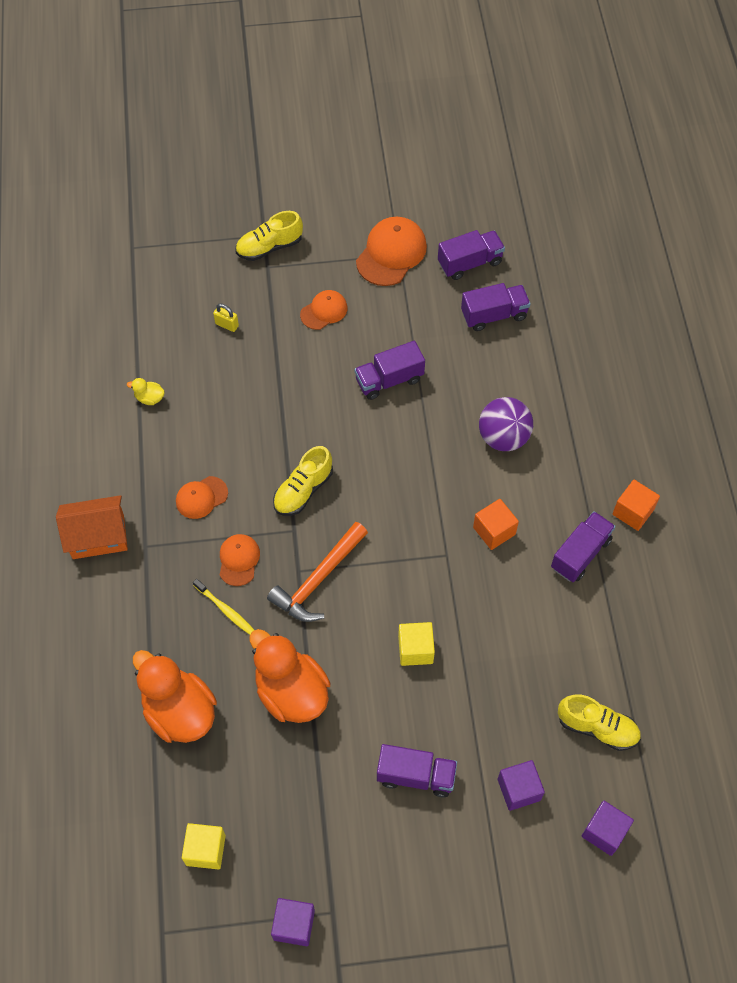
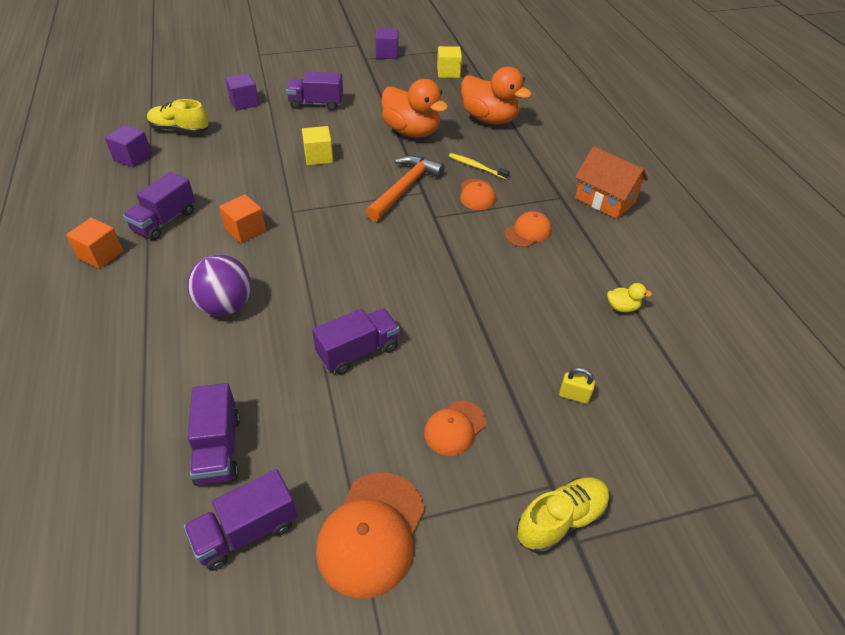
camera: 170 degrees right, 15 degrees down
orange house [56,495,128,559] -> orange house turned 60 degrees clockwise [575,146,648,219]
yellow shoe [273,446,333,516] -> none
purple truck [461,283,531,331] -> purple truck turned 75 degrees counterclockwise [188,383,240,486]
purple cube [582,800,634,856] -> purple cube moved to [105,125,152,168]

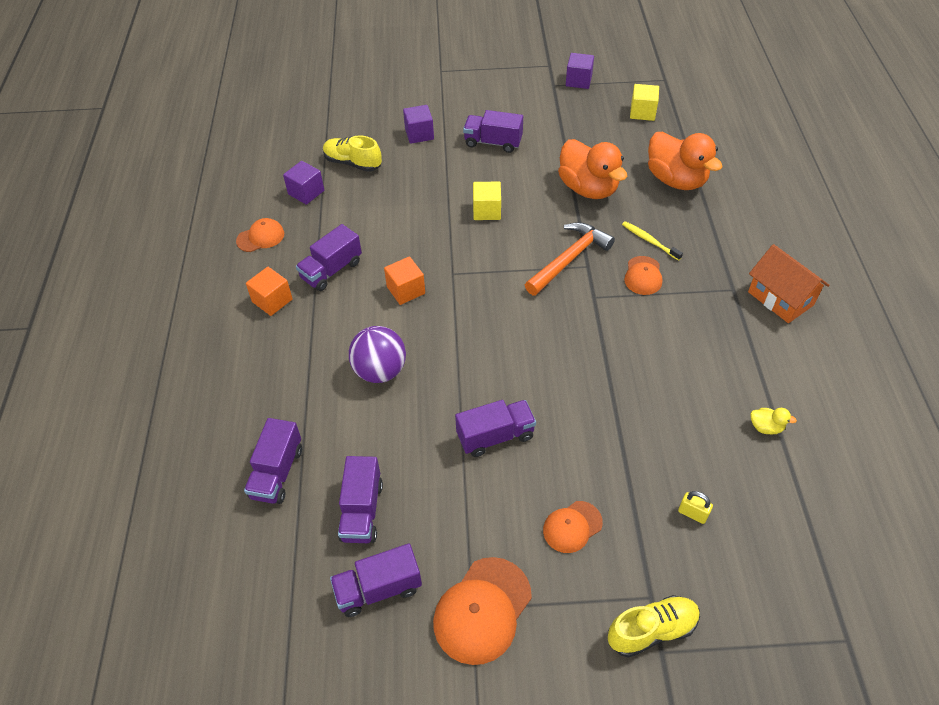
camera: 15 degrees right, 5 degrees up
orange cap [504,211,552,247] -> orange cap moved to [236,218,284,252]
none -> purple truck [244,418,302,504]

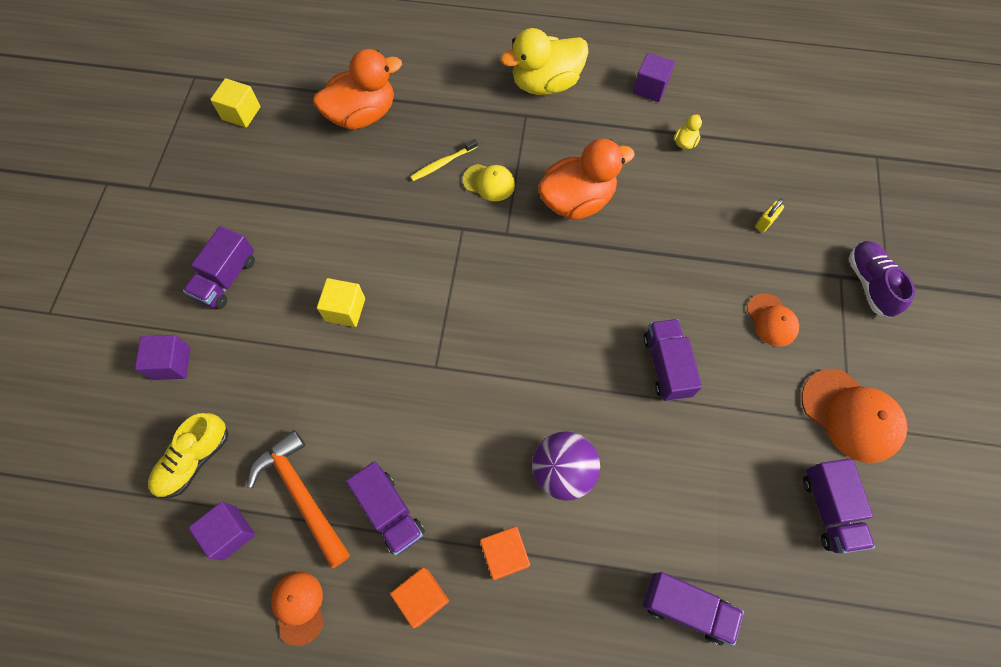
camera: 80 degrees left, 15 degrees up
purple truck [338,456,383,543] -> none
orange cube [384,256,425,305] -> orange cube moved to [480,526,530,580]
orange hammer [525,222,615,295] -> orange hammer moved to [247,430,350,569]
orange duck [558,139,627,199] -> orange duck moved to [538,139,635,220]
purple cube [566,53,594,89] -> purple cube moved to [633,53,675,102]
yellow shoe [608,595,700,658] -> purple shoe [849,241,915,318]
orange cap [624,256,662,295] -> yellow cap [463,164,515,201]
orange house [748,244,830,323] -> yellow duck [500,28,589,95]

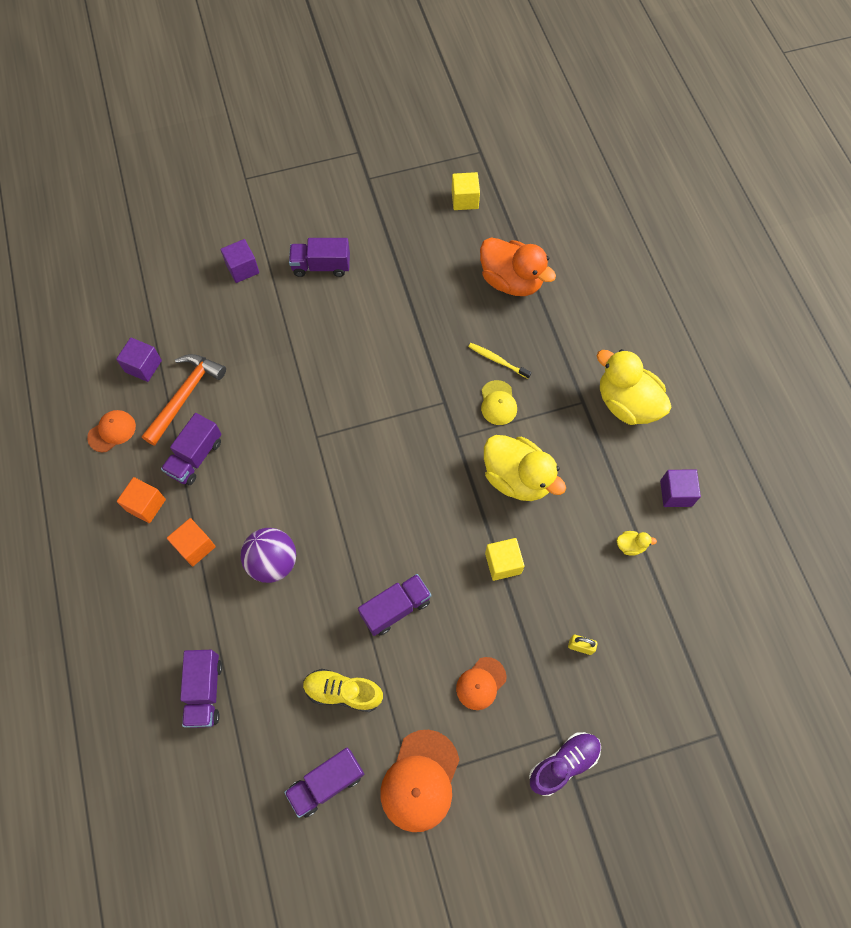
camera: 65 degrees right, 0 degrees up
yellow shoe [148,413,228,498] -> yellow shoe moved to [303,669,383,712]
yellow cube [317,278,365,327] -> yellow cube moved to [485,538,525,581]
orange duck [538,139,635,220] -> yellow duck [484,435,566,501]

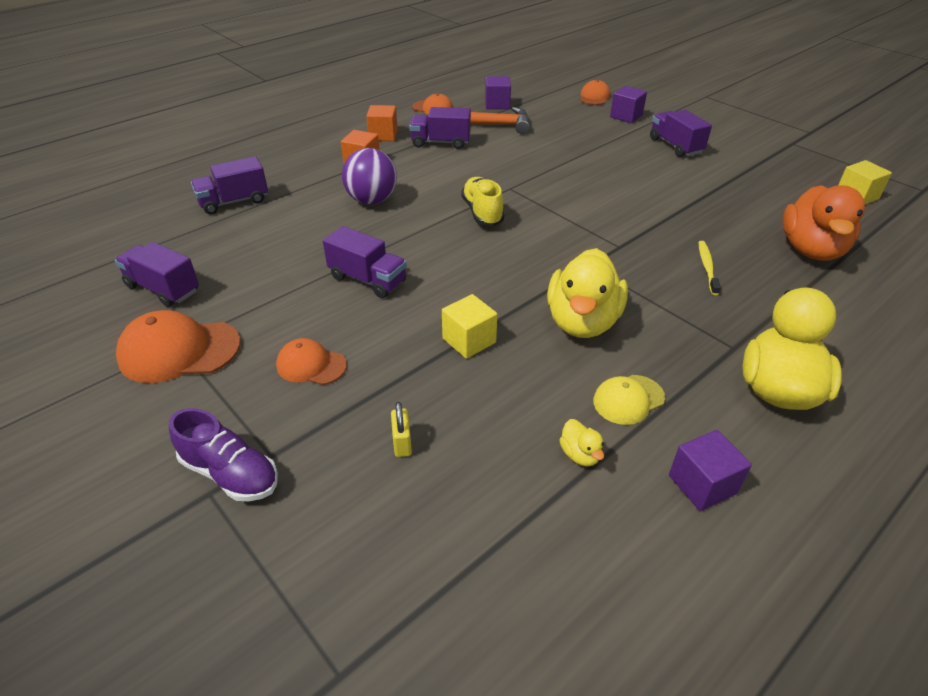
camera: 65 degrees right, 25 degrees down
yellow shoe [303,669,383,712] -> yellow shoe moved to [461,177,504,226]
yellow cap [481,380,517,425] -> yellow cap moved to [593,375,665,425]
none -> orange cap [580,80,610,105]

